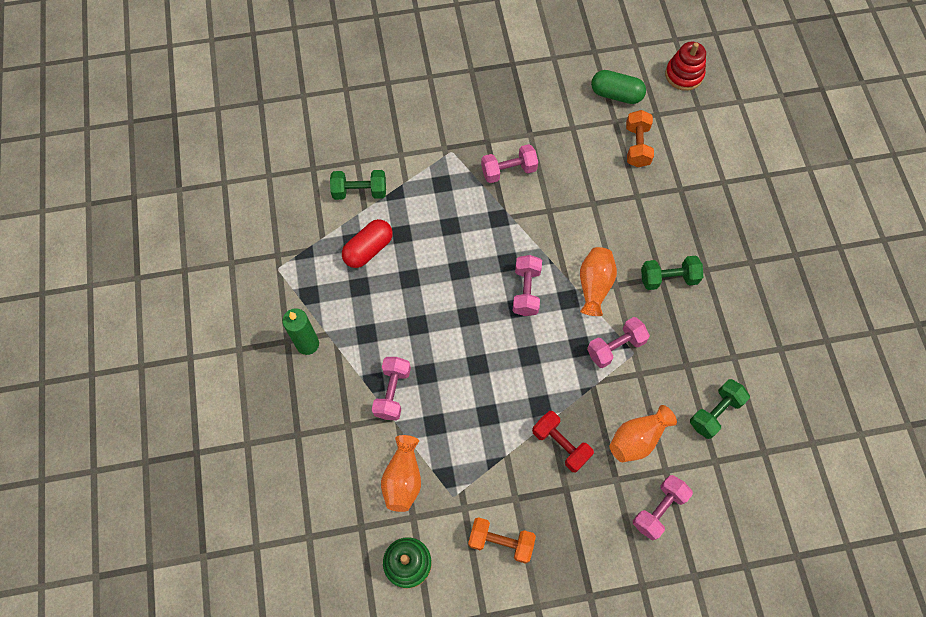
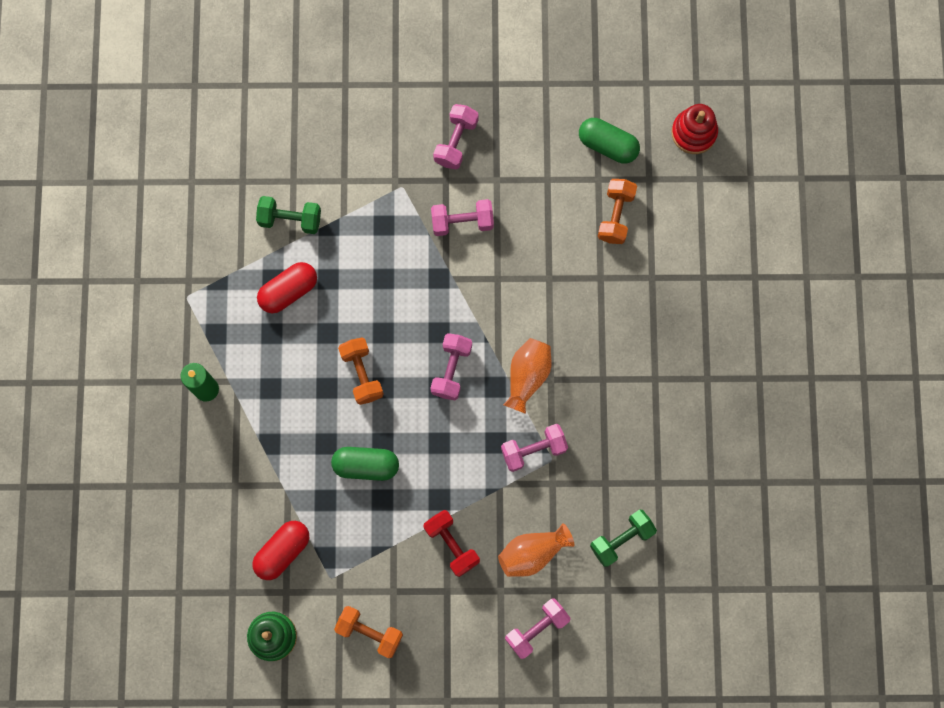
camera: 10 degrees right, 10 degrees up
pink dumbbell [372,357,411,420] -> pink dumbbell moved to [433,104,479,169]
orange vase [381,435,421,512] -> red capsule [252,521,309,580]
green dumbbell [641,255,703,290] -> none
none -> green capsule [331,447,399,481]
none -> orange dumbbell [338,337,384,405]

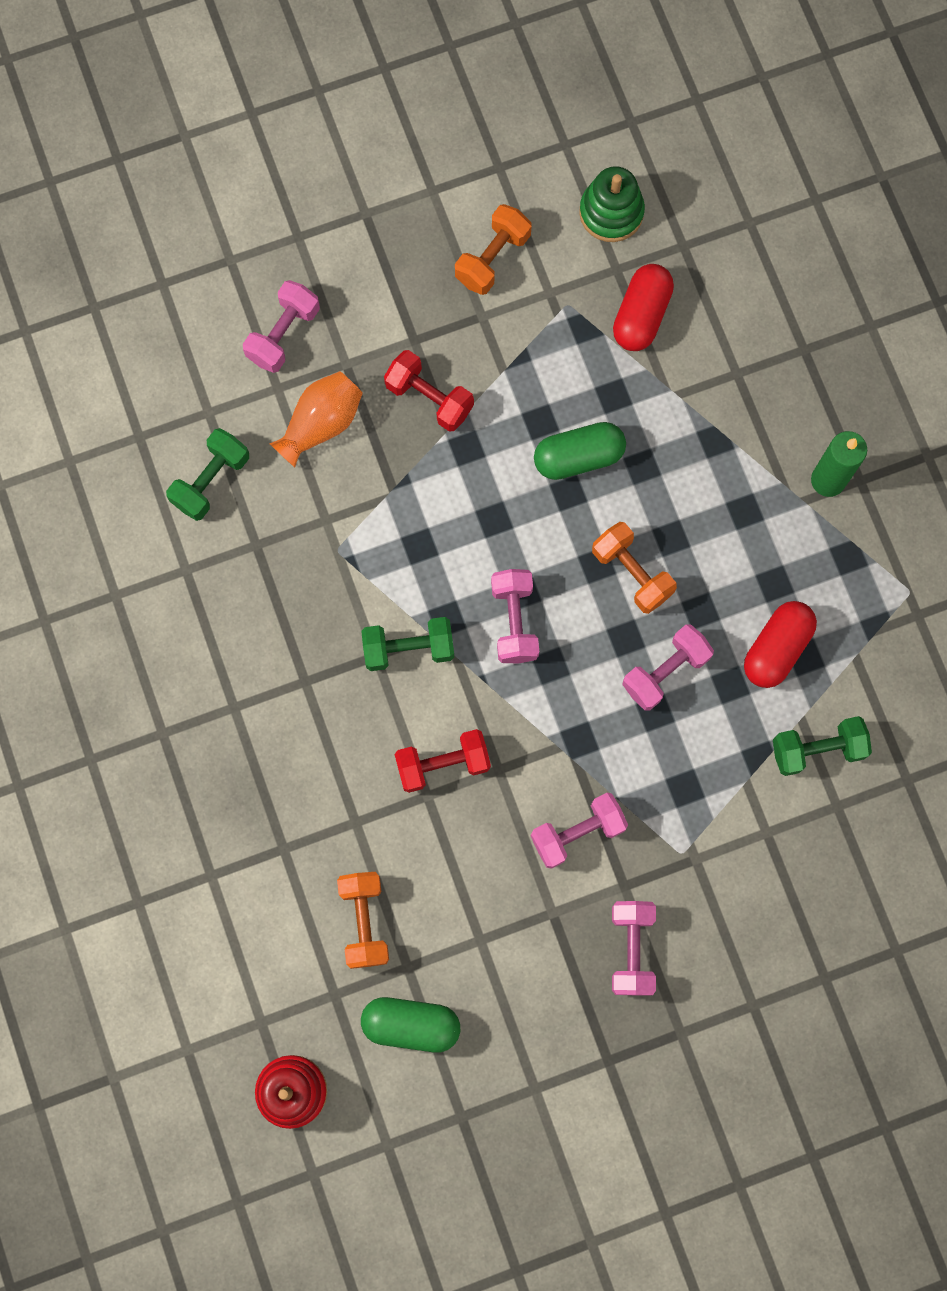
camera: 160 degrees right, 0 degrees up
orange dumbbell [334,606,403,658] -> orange dumbbell turned 60 degrees counterclockwise [455,204,532,295]
pink dumbbell [501,424,568,472] -> pink dumbbell moved to [622,624,714,711]
orange vase [503,338,551,414] -> green dumbbell [361,617,454,671]
none -> red dumbbell [395,729,491,793]

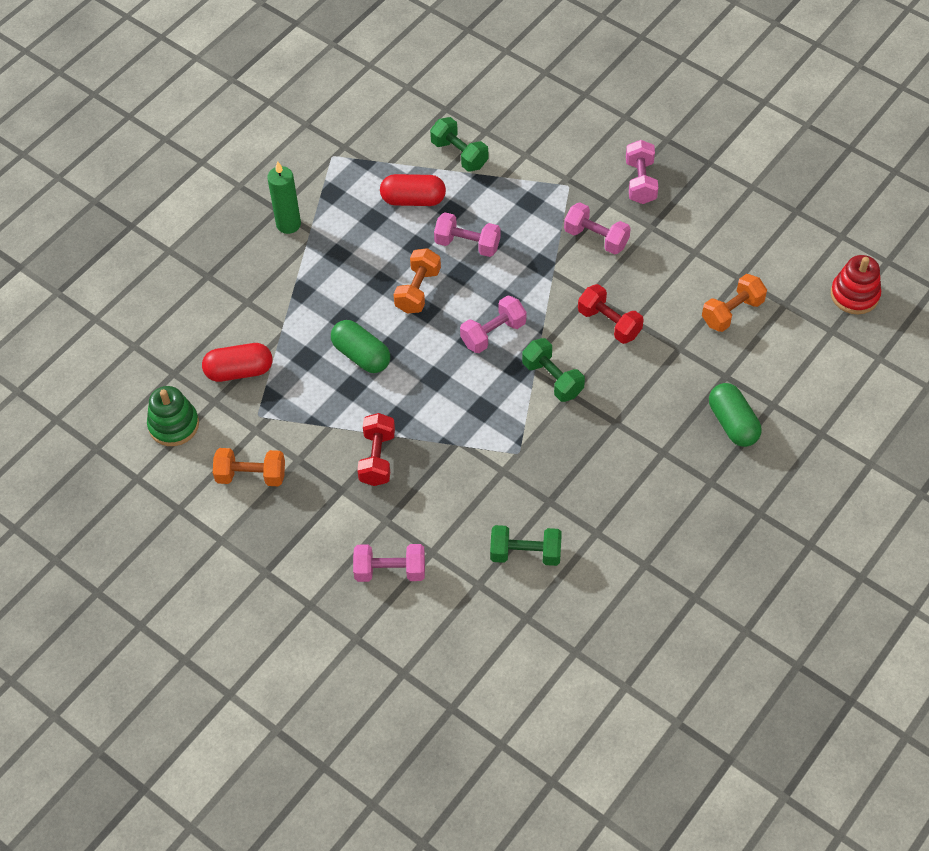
camera: 120 degrees left, 20 degrees down
orange vase [269,371,363,468] -> none
green capsule [361,997,460,1053] -> green capsule moved to [709,383,762,447]
pink dumbbell [612,901,656,996] -> pink dumbbell turned 60 degrees counterclockwise [626,140,658,204]

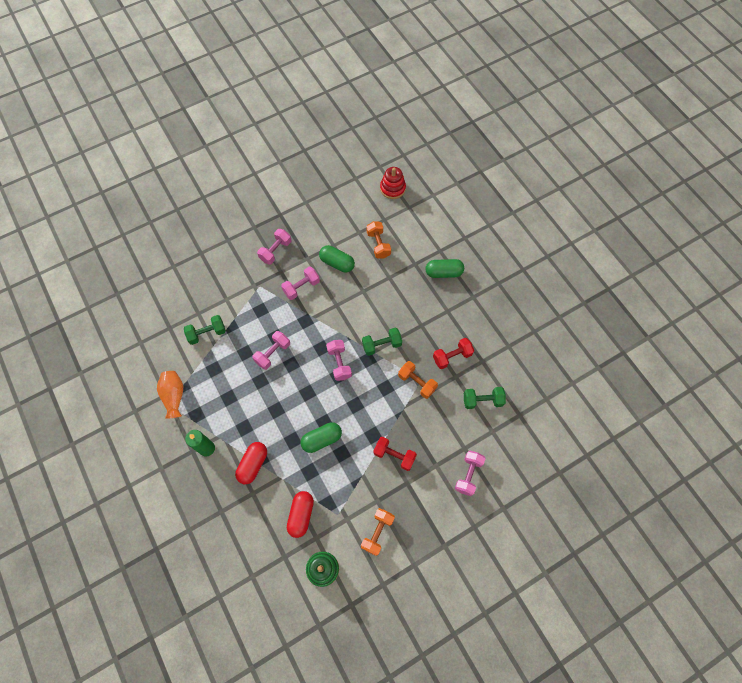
camera: 70 degrees left, 10 degrees up
red capsule [380,174,446,206] -> red capsule moved to [235,442,267,484]
orange dumbbell [393,248,441,314] -> orange dumbbell moved to [398,361,438,399]
green dumbbell [490,525,562,566] -> green dumbbell turned 60 degrees clockwise [464,387,506,409]
red dumbbell [578,284,644,344] -> red dumbbell moved to [433,338,474,369]
pink dumbbell [626,140,658,204] -> pink dumbbell turned 75 degrees counterclockwise [257,229,291,265]
none -> orange vase [157,371,183,419]
none -> green capsule [319,245,355,273]

